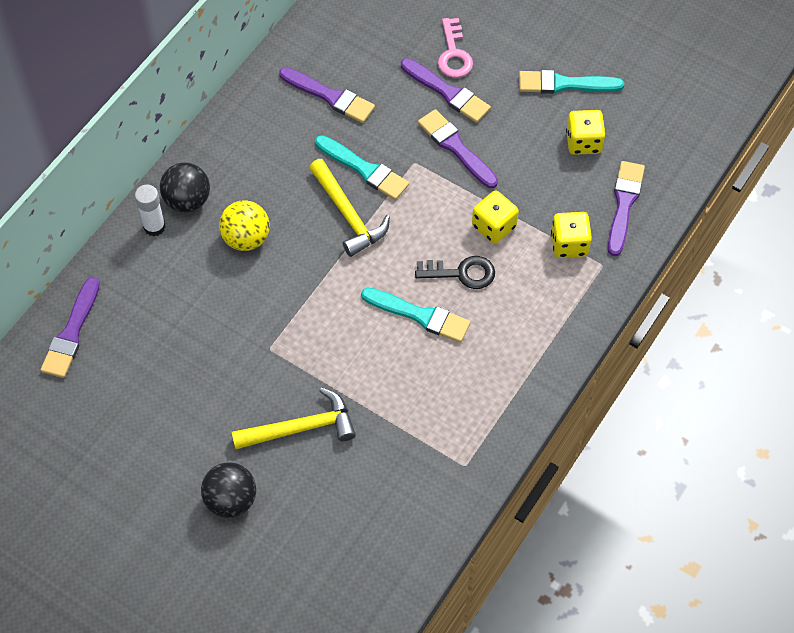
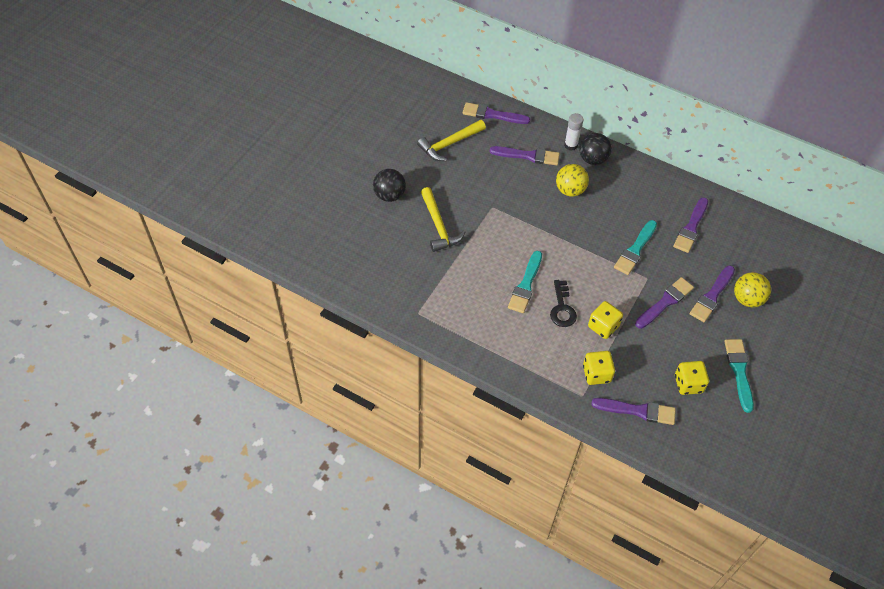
camera: 85 degrees right, 5 degrees down
yellow hammer [309,159,390,257] -> yellow hammer moved to [417,120,486,161]
pink key [438,18,473,78] -> yellow ball [734,272,771,307]
none -> purple brush [490,146,560,165]

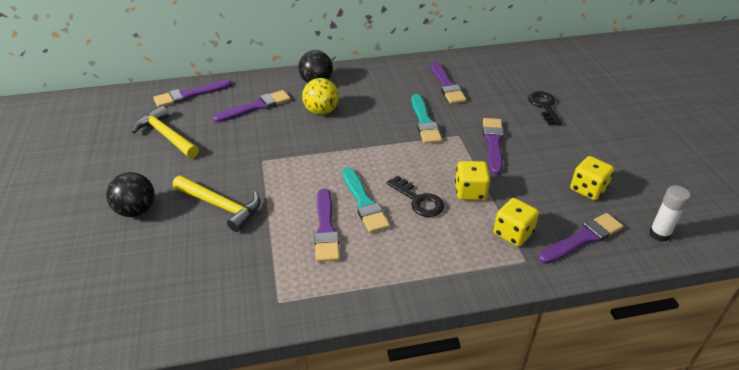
camera: 40 degrees left, 15 degrees down
yellow hammer [417,120,486,161] -> yellow hammer turned 120 degrees clockwise [132,106,199,158]
white glue stick [564,113,584,151] -> white glue stick moved to [649,186,691,242]
purple brush [690,266,735,322] -> purple brush moved to [314,188,340,262]
turquoise brush [724,339,754,413] -> none
yellow ball [734,272,771,307] -> black key [528,91,562,125]

